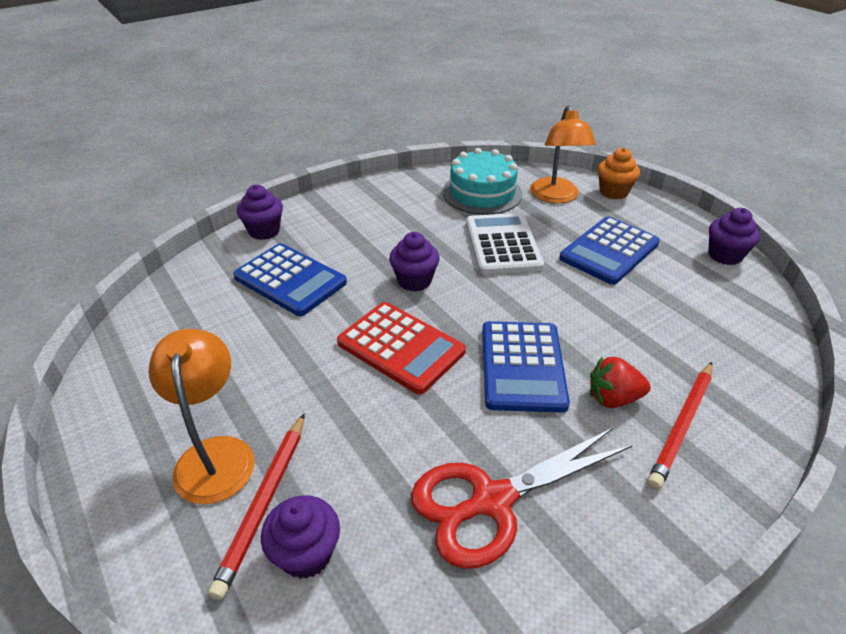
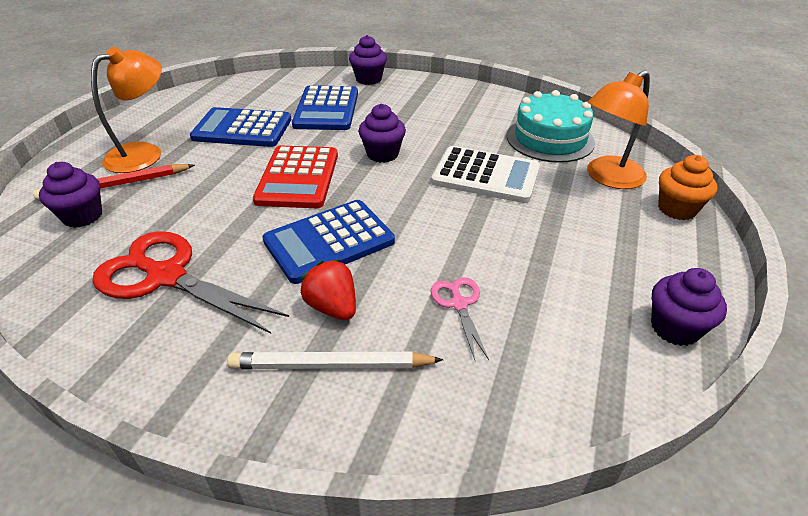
camera: 55 degrees right, 0 degrees up
white calculator [466,213,544,274] -> white calculator turned 60 degrees clockwise [431,146,540,203]
blue calculator [559,217,660,285] -> blue calculator moved to [190,107,291,147]
red pencil [647,362,713,490] -> white pencil [227,352,443,369]
none -> pink scissors [431,277,489,360]

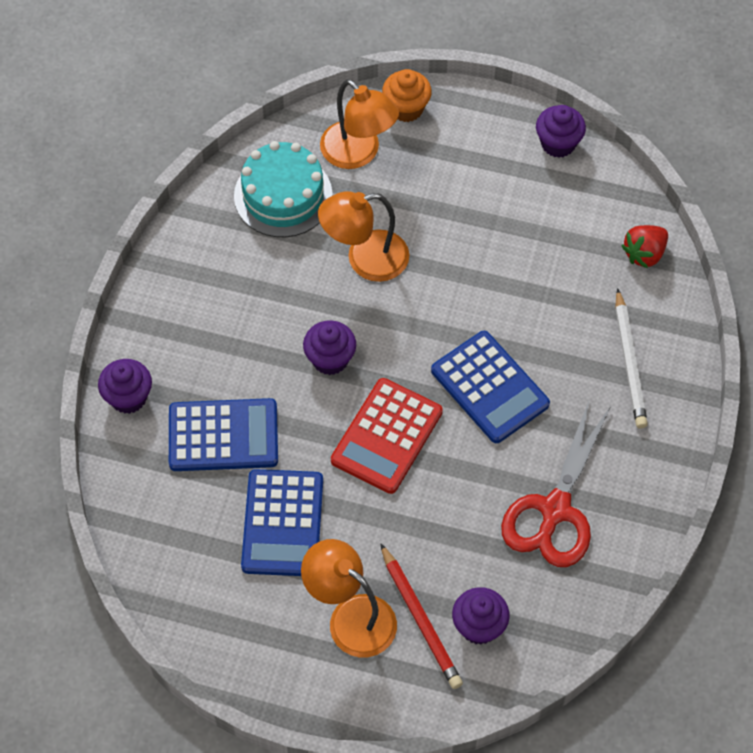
camera: 95 degrees left, 20 degrees up
red calculator [253,146,338,208] -> red calculator turned 120 degrees clockwise [331,378,443,494]
red strawberry [300,259,356,320] -> red strawberry moved to [622,225,668,269]
white calculator [431,146,540,203] -> orange lamp [318,191,409,282]
pink scissors [431,277,489,360] -> none

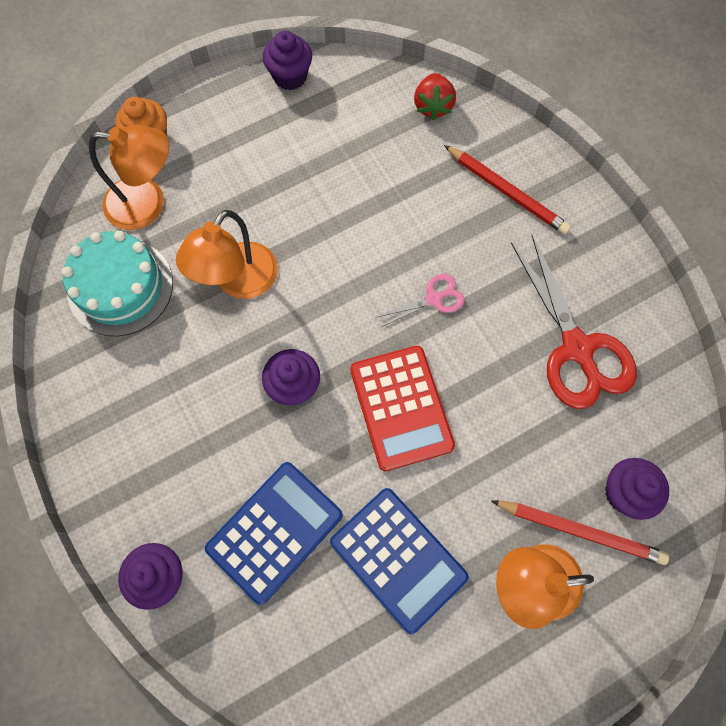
camera: 45 degrees left, 10 degrees up
blue calculator [431,331,550,443] -> pink scissors [377,274,465,327]
white pencil [615,288,648,429] -> red pencil [444,145,571,235]

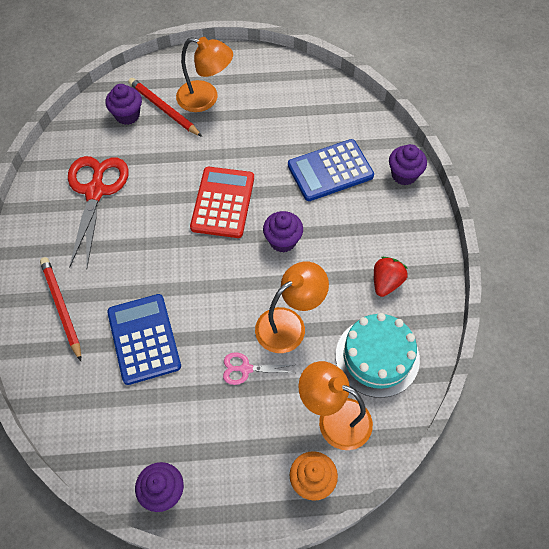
camera: 155 degrees left, 10 degrees down
blue calculator [330,488,469,634] -> blue calculator moved to [107,294,181,385]
pink scissors [377,274,465,327] -> pink scissors moved to [223,352,294,385]
red strawberry [414,73,456,120] -> red strawberry moved to [374,257,408,297]

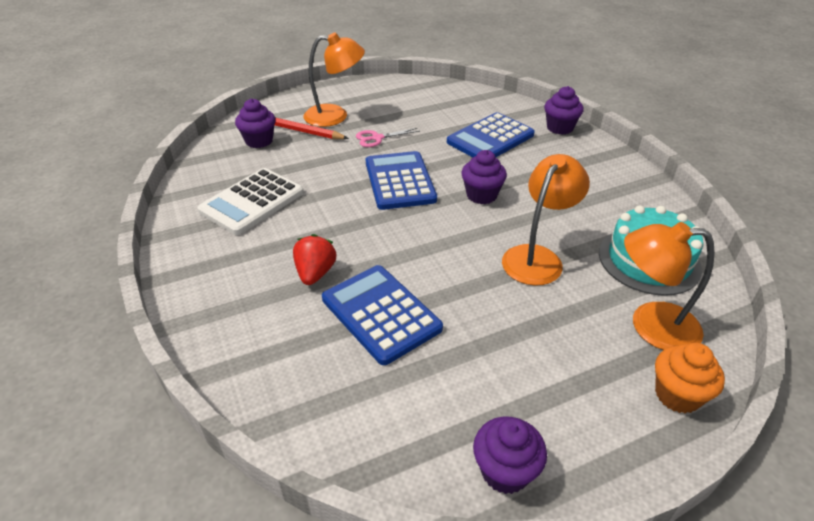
camera: 20 degrees left, 20 degrees down
red pencil [40,257,81,361] -> none
red scissors [68,156,129,268] -> white calculator [197,168,304,235]
red calculator [190,167,254,238] -> blue calculator [366,151,437,210]
pink scissors [223,352,294,385] -> pink scissors moved to [356,128,420,147]
red strawberry [374,257,408,297] -> red strawberry moved to [293,234,336,285]

